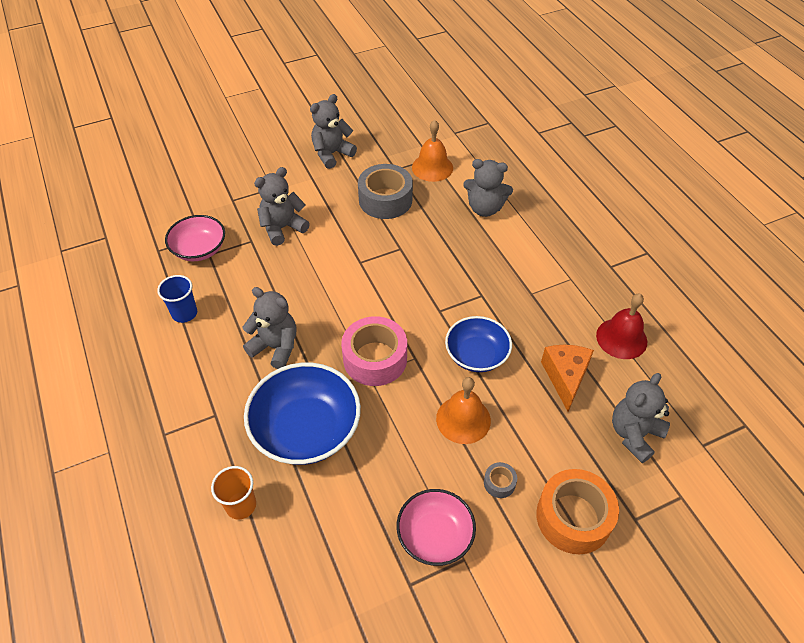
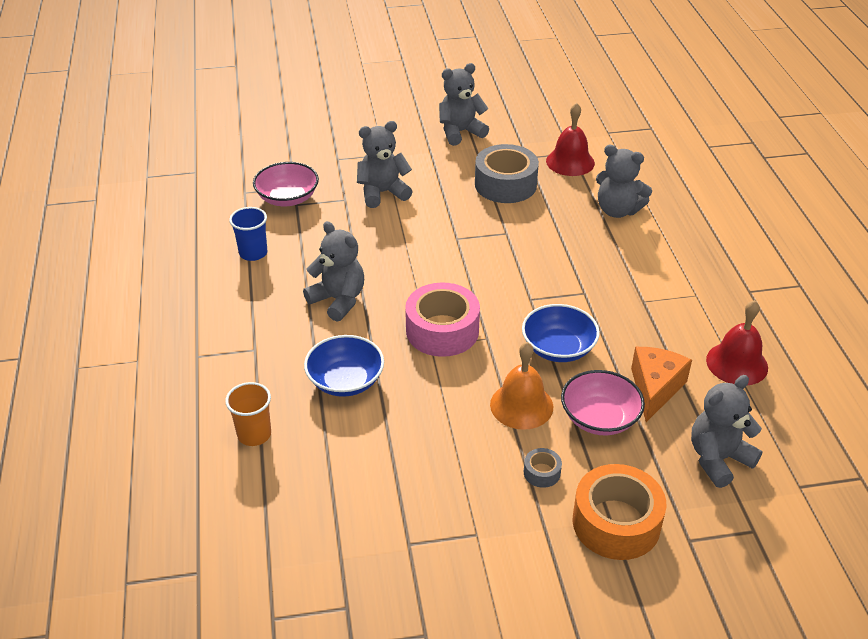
camera: 15 degrees right, 10 degrees down
blue bowl [244,363,361,465] -> blue bowl [304,335,384,397], size x0.63
pink bowl [397,489,476,566] -> pink bowl moved to [561,370,645,436]
orange bell [412,120,453,182] -> red bell [546,103,595,176]

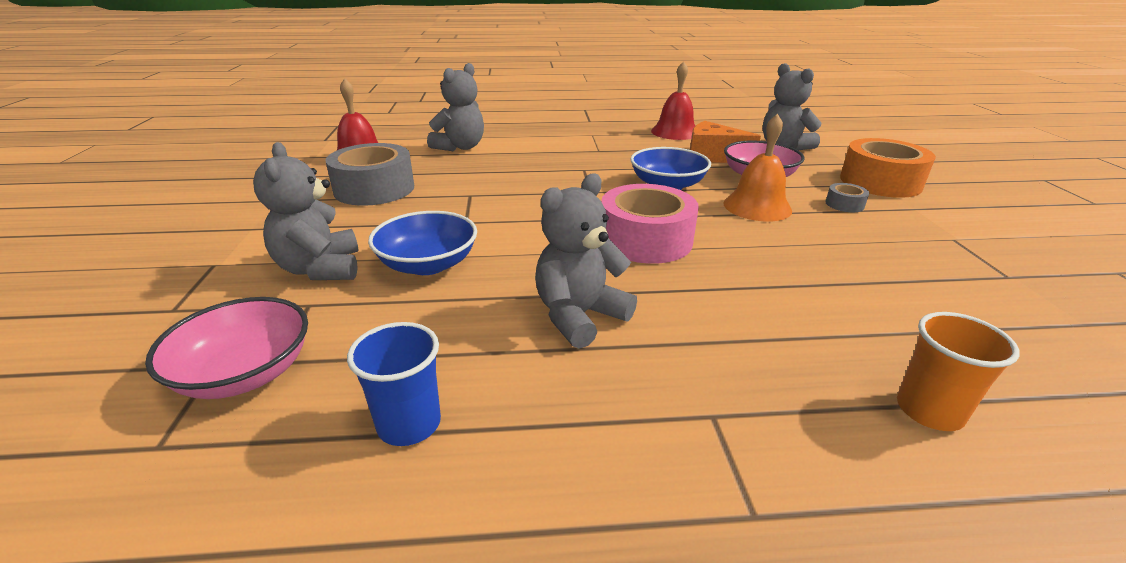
camera: 85 degrees left, 10 degrees down
blue bowl [304,335,384,397] -> blue bowl moved to [368,211,477,275]
grey teddy bear [439,63,489,146] -> none

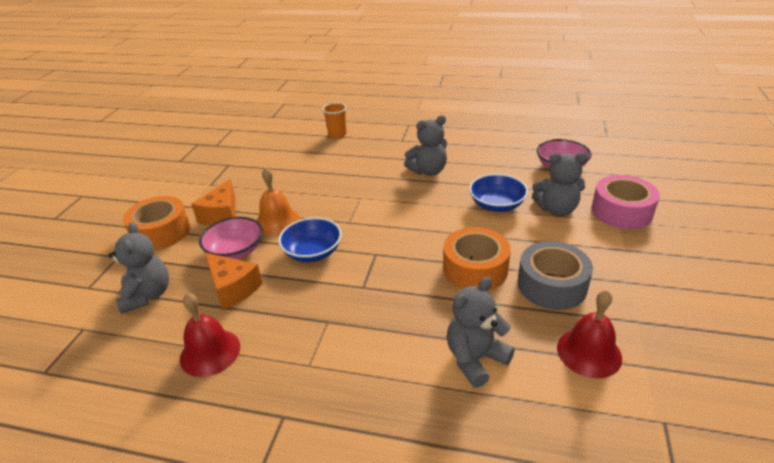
camera: 160 degrees left, 5 degrees up
grey teddy bear [253,142,359,280] -> grey teddy bear turned 90 degrees clockwise [532,152,588,216]
blue cup [347,322,441,446] -> none
pink tape [601,184,699,264] -> pink tape moved to [592,175,660,229]
grey tape [825,183,869,212] -> orange cheese [191,179,235,226]
none -> orange tape [443,227,511,291]

